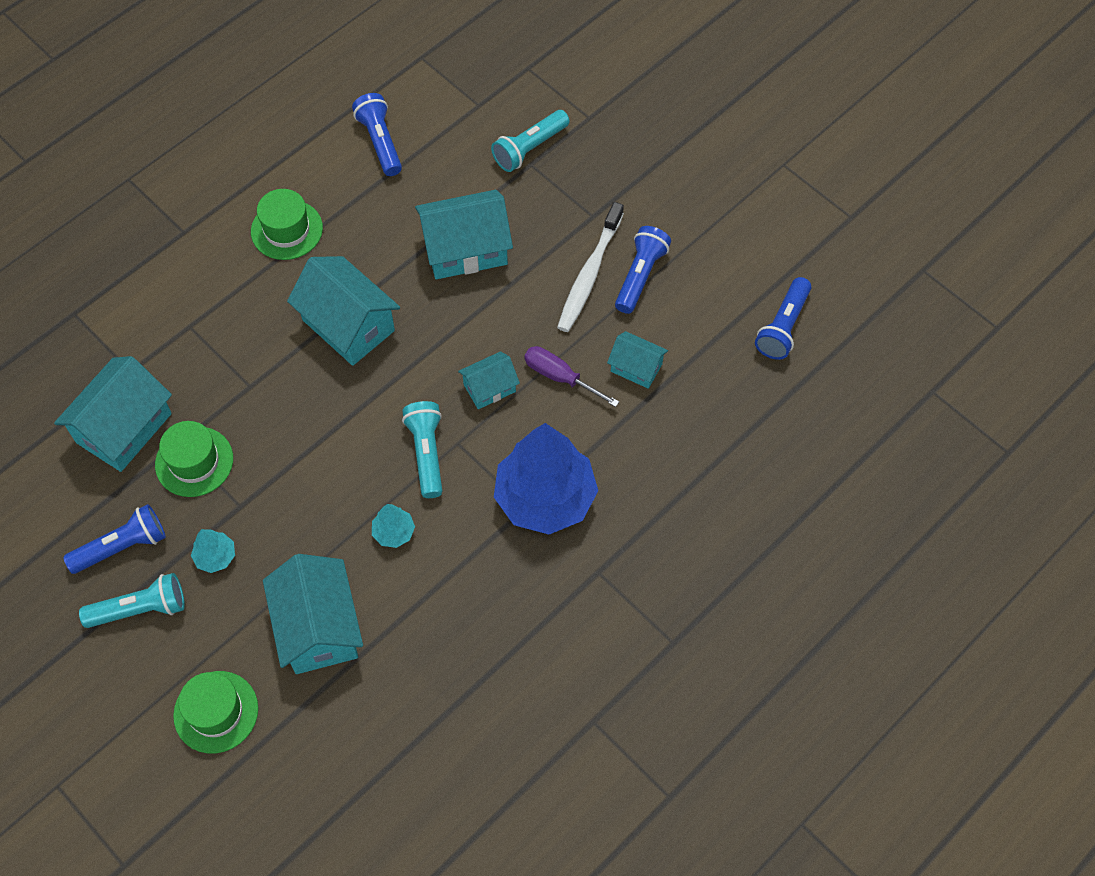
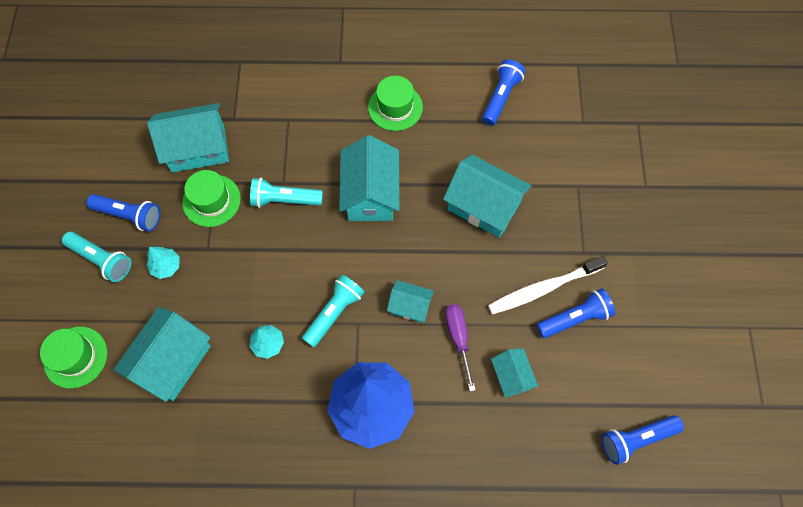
camera: 45 degrees right, 5 degrees up
turquoise flashlight [491,110,570,172] -> turquoise flashlight moved to [250,178,323,208]

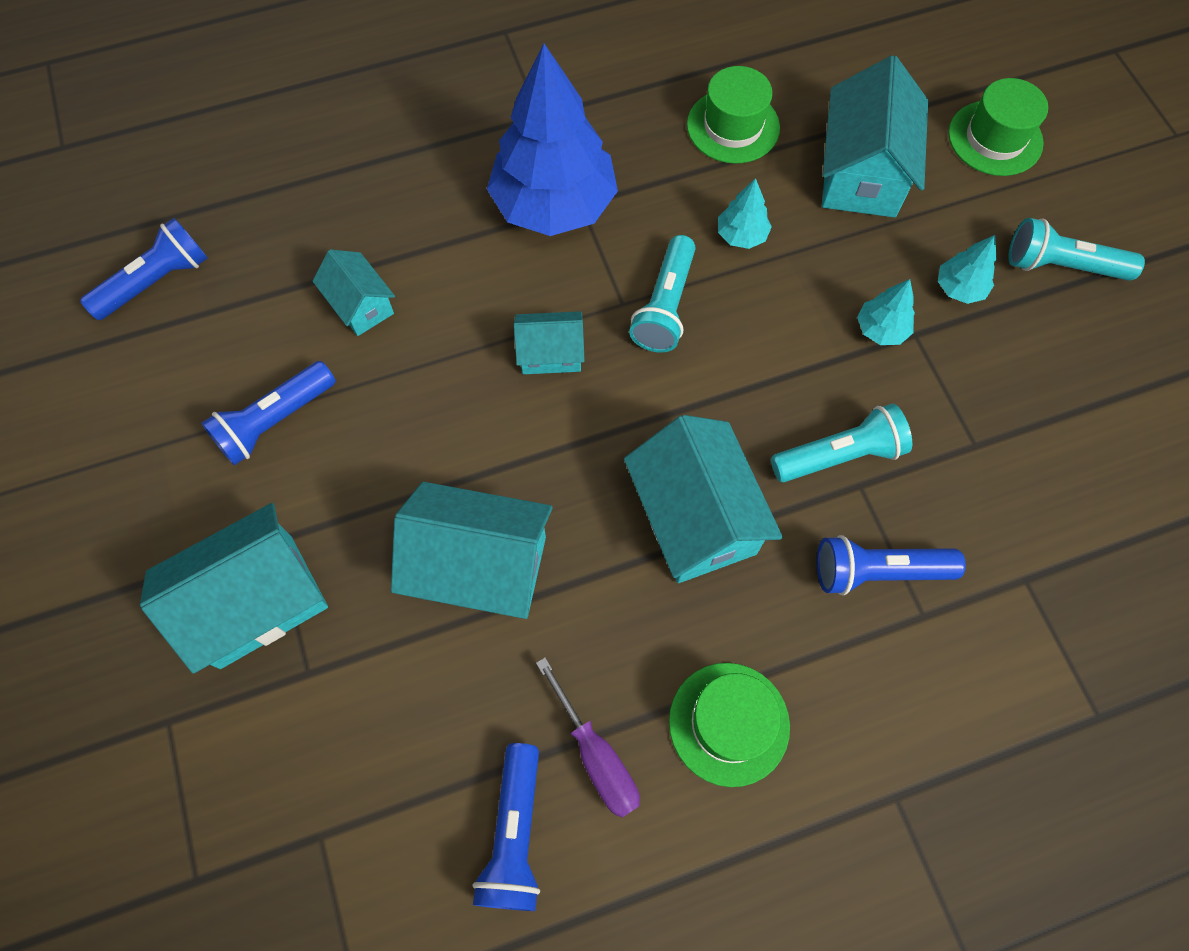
camera: 160 degrees right, 0 degrees up
blue flashlight [87,194,160,232] -> blue flashlight moved to [817,535,966,595]
turquoise house [147,103,229,172] -> turquoise house moved to [140,503,328,674]
green hat [182,170,241,227] -> green hat moved to [687,66,780,164]
purple screwdriver [445,304,475,391] -> purple screwdriver moved to [536,658,640,818]
white toothbrush [488,256,608,314] -> none
none -> turquoise tree [857,279,915,345]

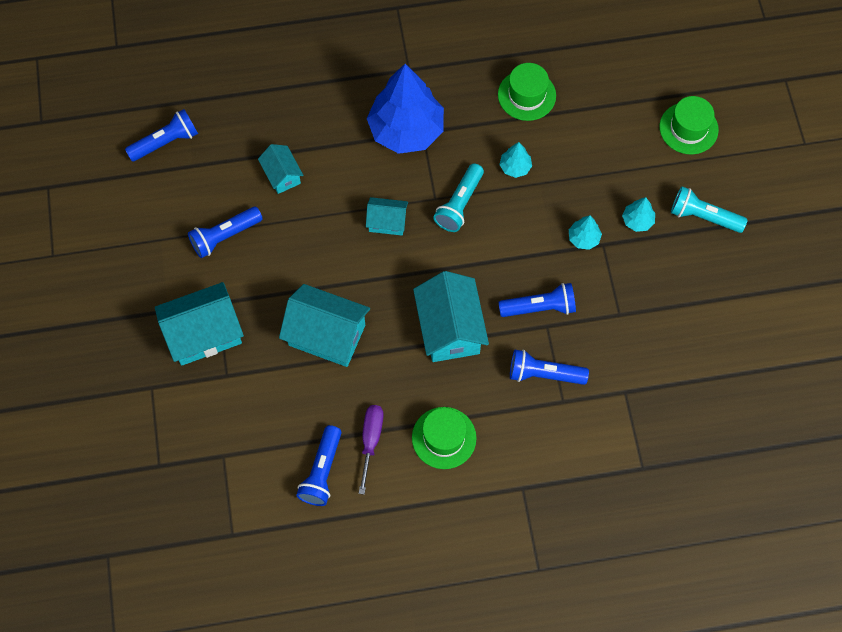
camera: 10 degrees right, 0 degrees up
purple screwdriver [536,658,640,818] -> purple screwdriver turned 150 degrees counterclockwise [359,405,384,494]
turquoise flashlight [771,403,912,482] -> blue flashlight [498,283,576,317]
turquoise house [822,55,928,218] -> none

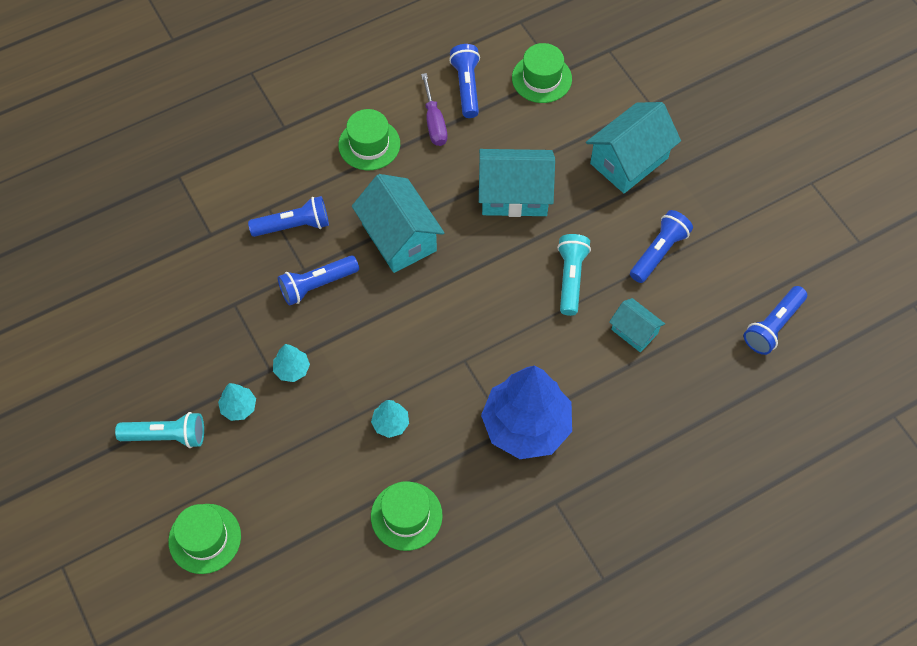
camera: 160 degrees right, 5 degrees down
turquoise house [366,197,408,235] -> none
turquoise flashlight [433,163,484,232] -> turquoise flashlight moved to [557,234,591,316]
none -> green hat [512,43,572,103]

